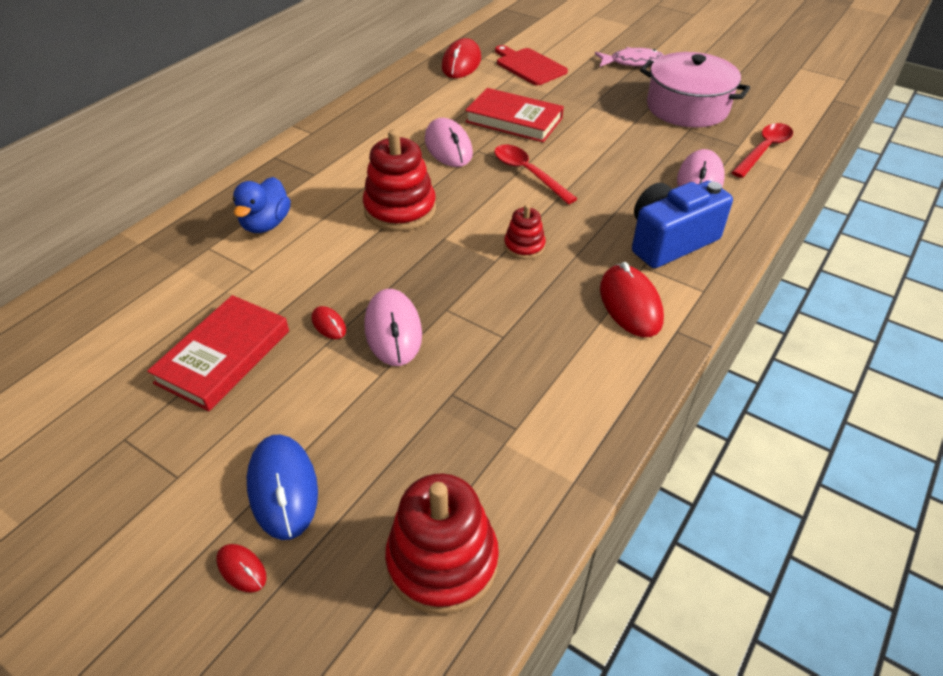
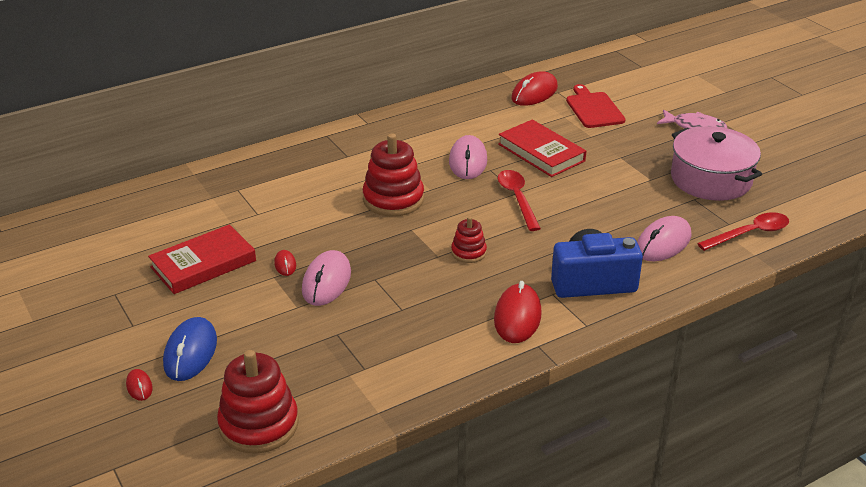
camera: 25 degrees right, 10 degrees down
blue duck [233,177,291,233] -> none

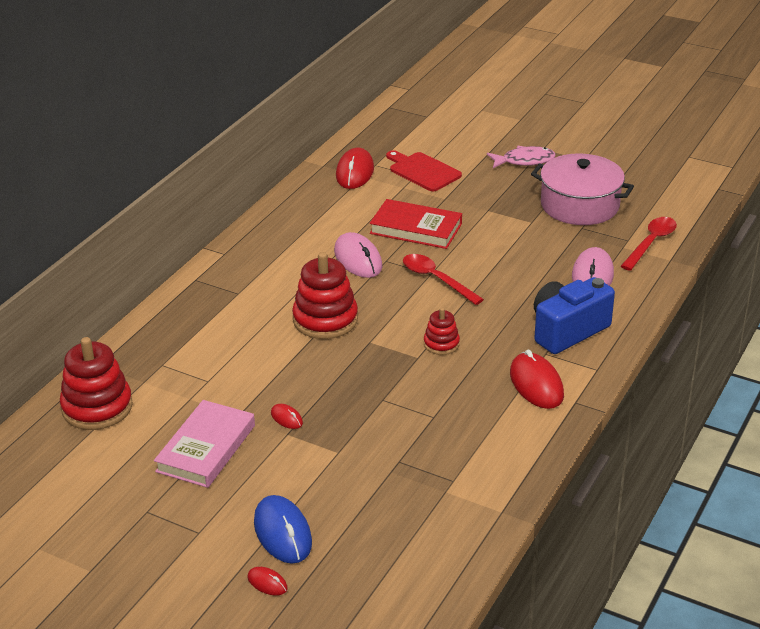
camera: 30 degrees left, 0 degrees up
red book [148,224,256,294] -> pink book [154,400,255,488]
red stacking toy [217,350,299,454] -> red stacking toy moved to [60,337,133,430]
pink mouse [302,250,351,306] -> none

